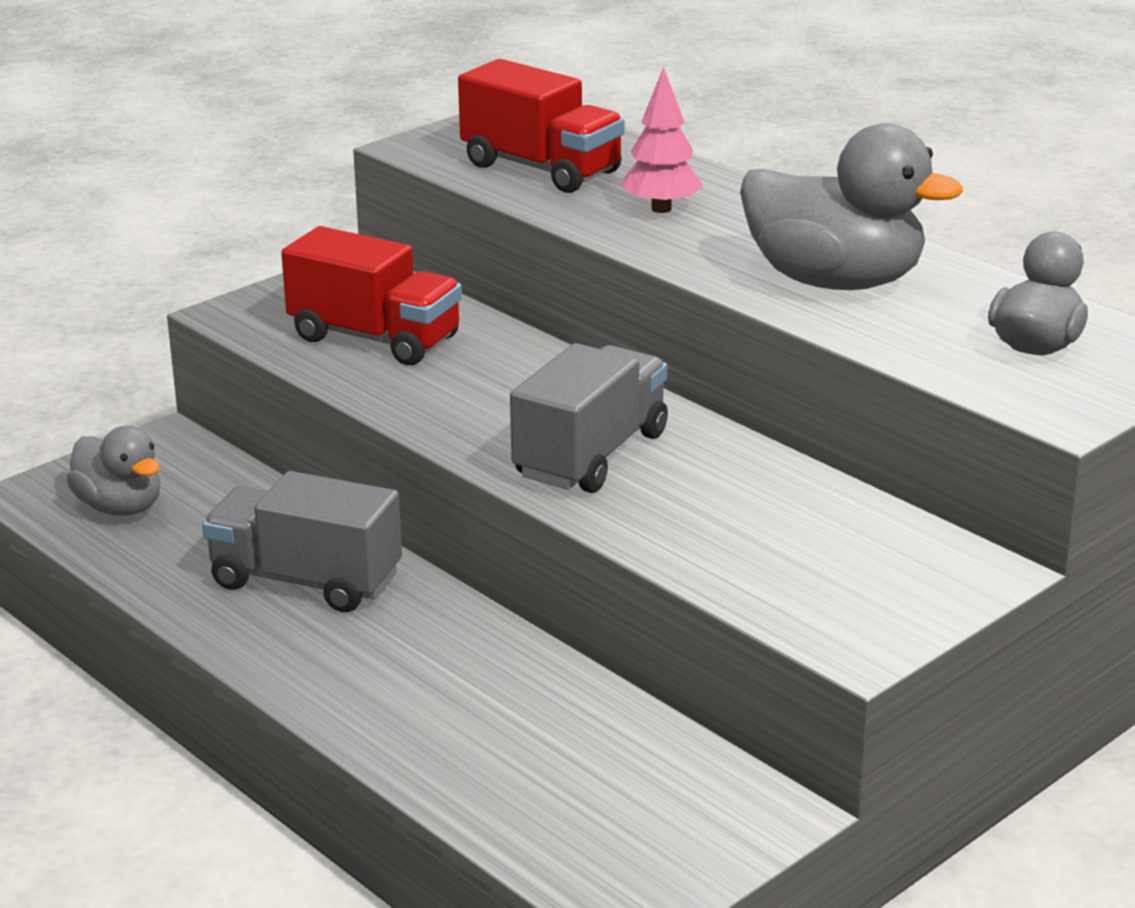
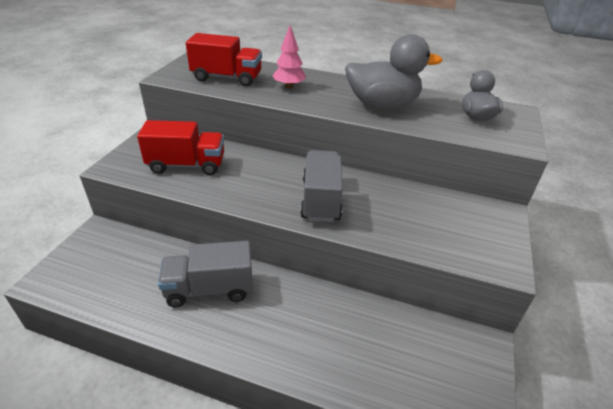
camera: 30 degrees left, 10 degrees up
grey duck [67,426,160,516] -> none

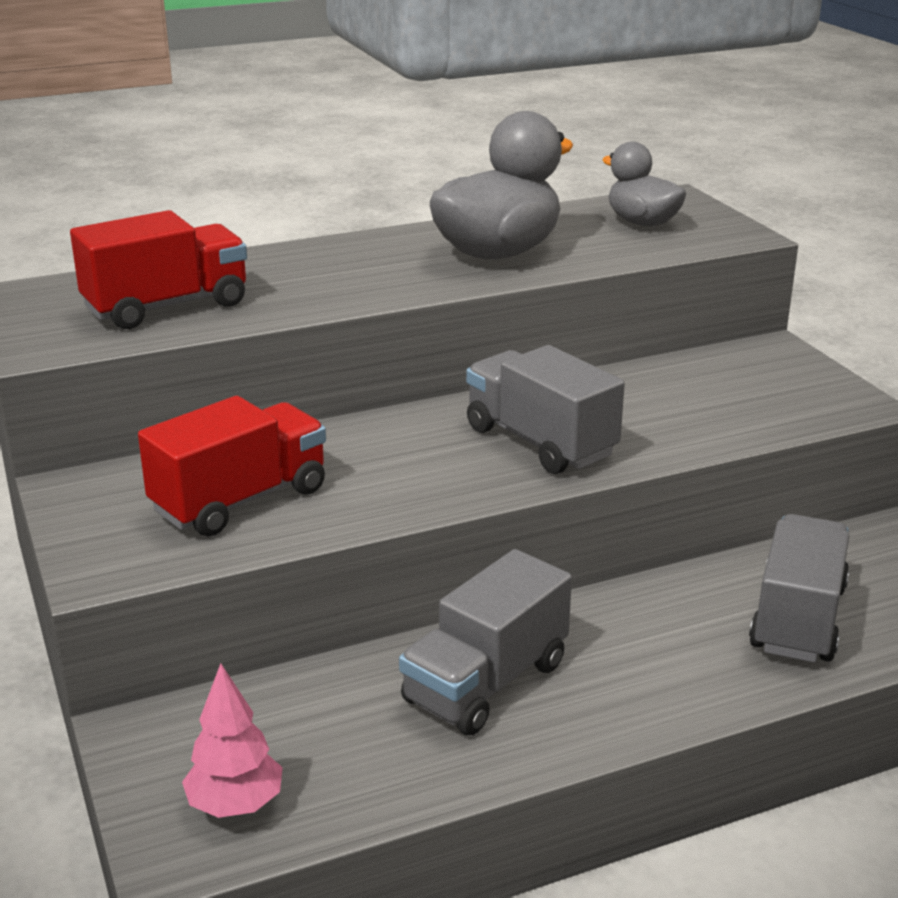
camera: 40 degrees left, 10 degrees down
pink tree [272,26,306,89] -> pink tree moved to [182,663,283,818]
none -> grey truck [749,514,849,662]

